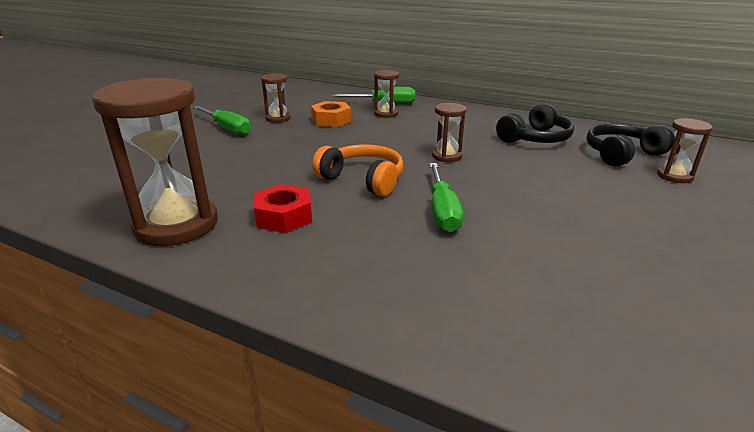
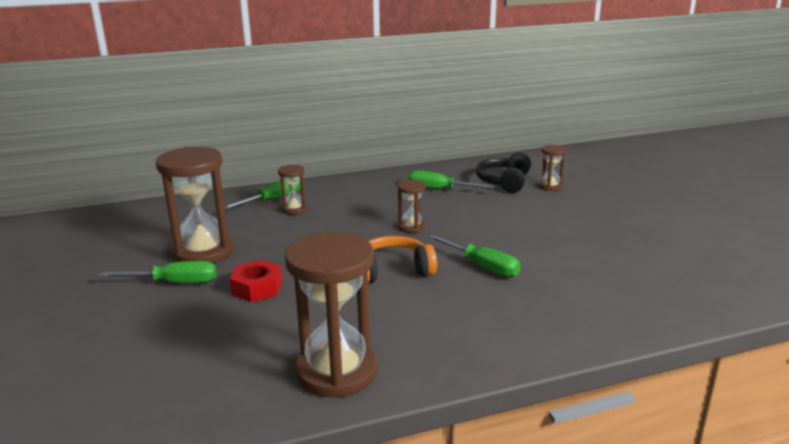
camera: 45 degrees left, 5 degrees down
red nut [254,184,312,233] -> red nut moved to [230,260,282,302]
brown hourglass [261,73,291,123] -> brown hourglass [156,147,233,263], size x2.06
orange nut [311,101,351,127] -> none
black headphones [496,103,574,143] -> green screwdriver [408,170,495,189]

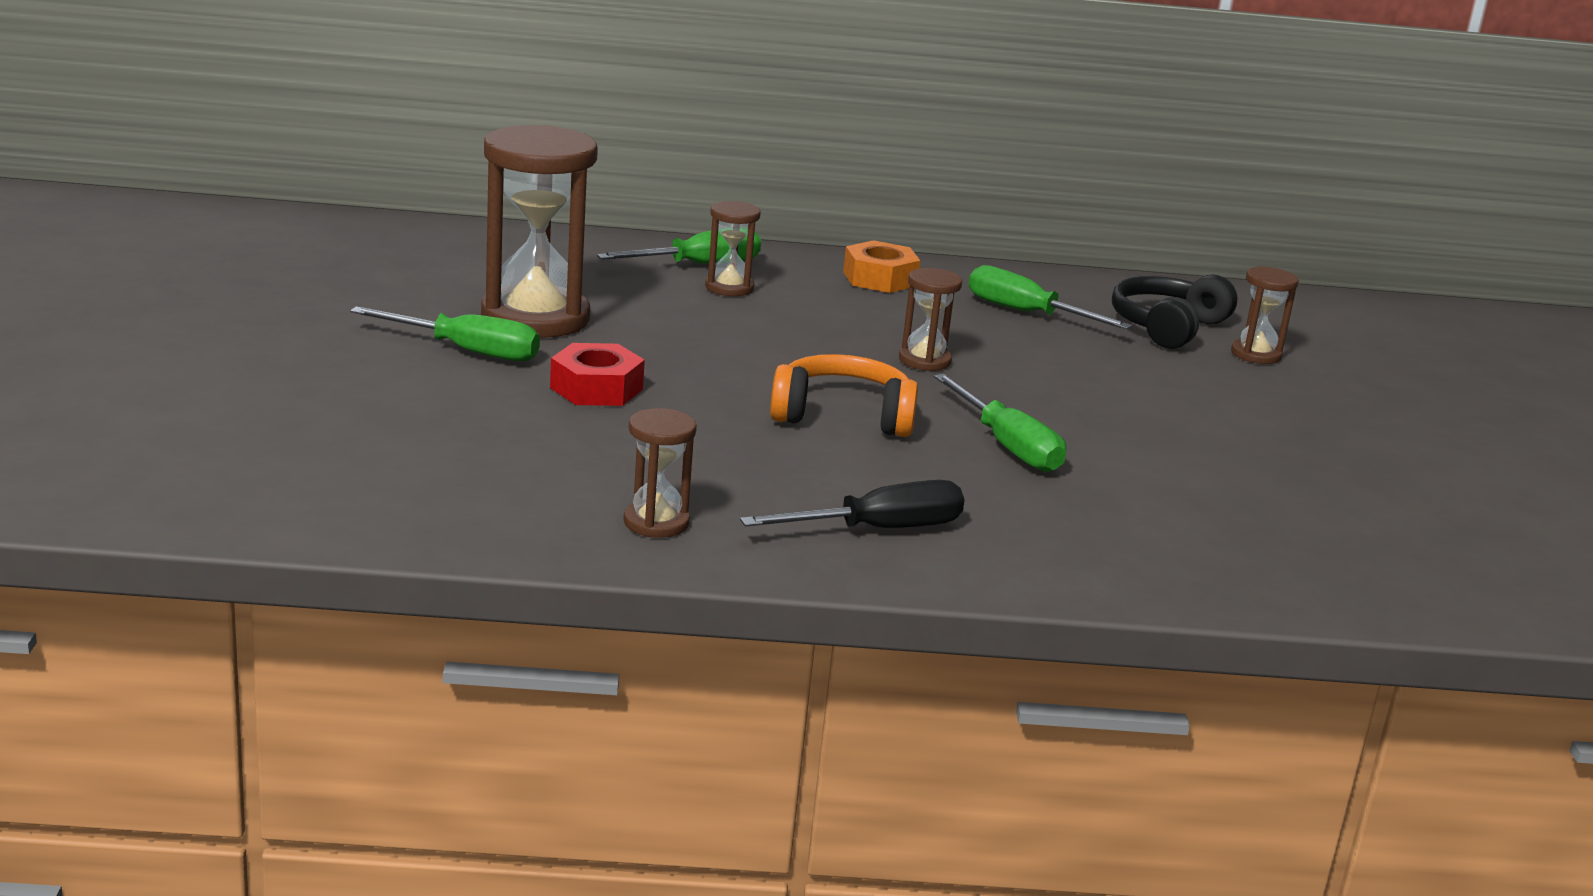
camera: 15 degrees right, 0 degrees up
brown hourglass [285,232,377,398] -> brown hourglass [623,408,697,538], size x0.49
none -> black screwdriver [740,480,965,528]
none -> orange nut [843,240,920,293]

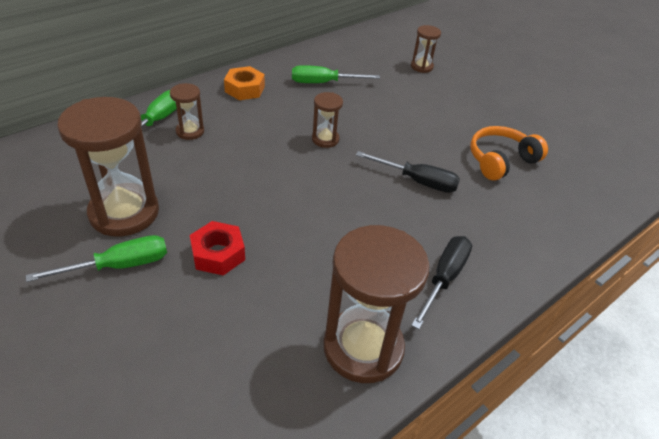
camera: 40 degrees left, 20 degrees up
brown hourglass [623,408,697,538] -> brown hourglass [323,225,430,383], size x2.06
orange headphones [770,354,918,437] -> orange headphones moved to [470,126,548,180]
green screwdriver [934,374,1066,472] -> black screwdriver [356,151,460,193]
black headphones [1112,274,1237,349] -> none

